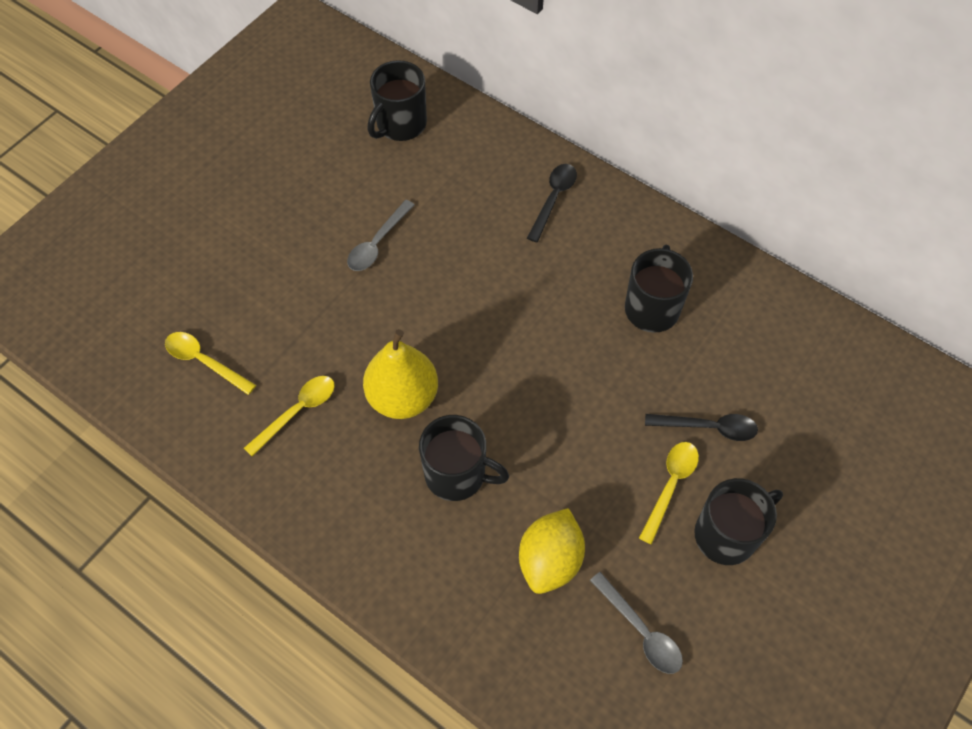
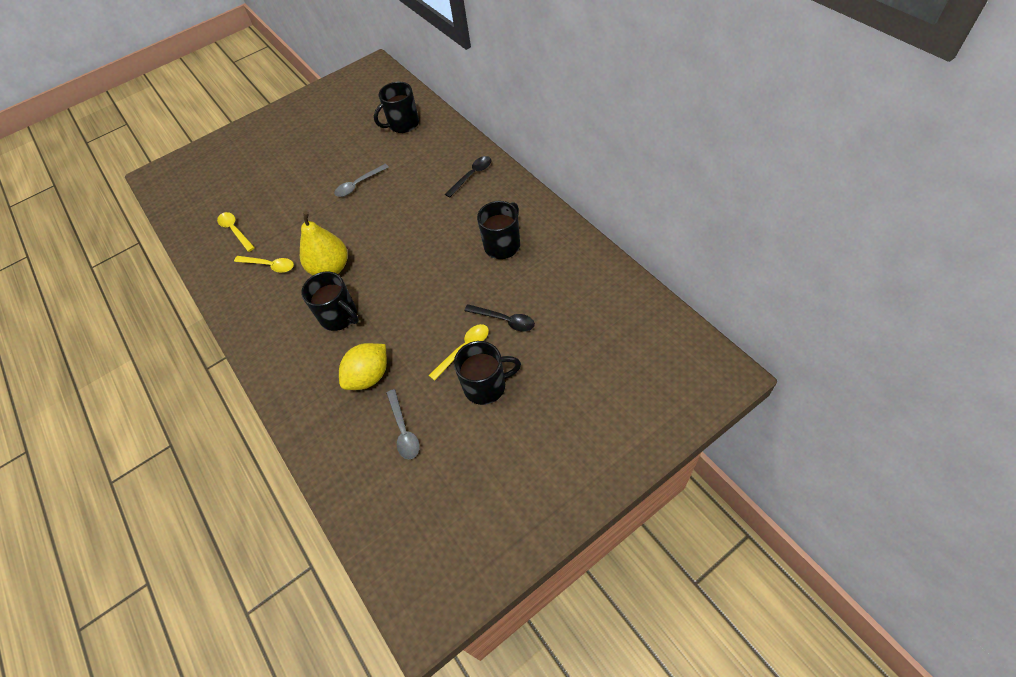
camera: 25 degrees right, 5 degrees down
yellow spoon [244,376,335,456] -> yellow spoon turned 45 degrees clockwise [234,256,294,273]

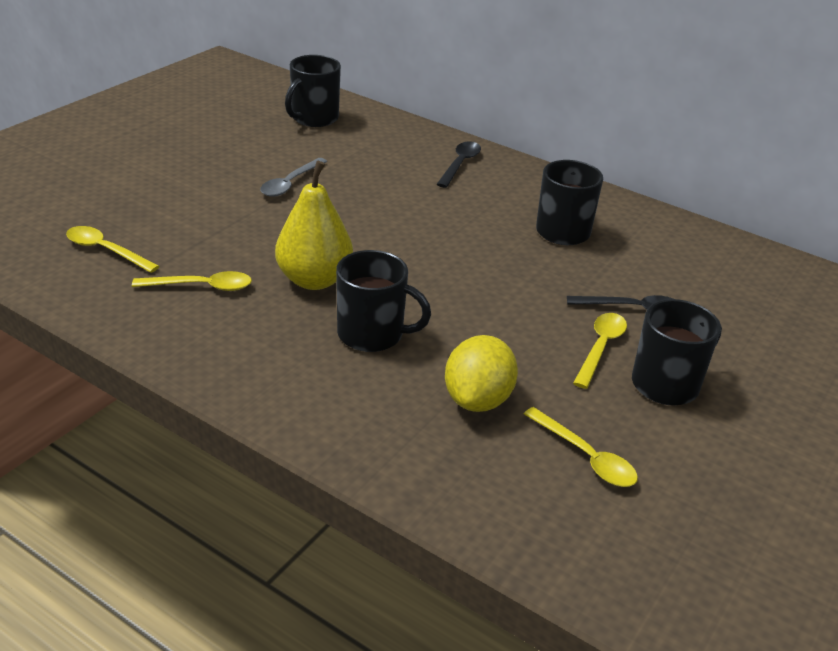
camera: 30 degrees left, 20 degrees down
grey spoon [386,389,420,459] -> yellow spoon [524,407,638,487]

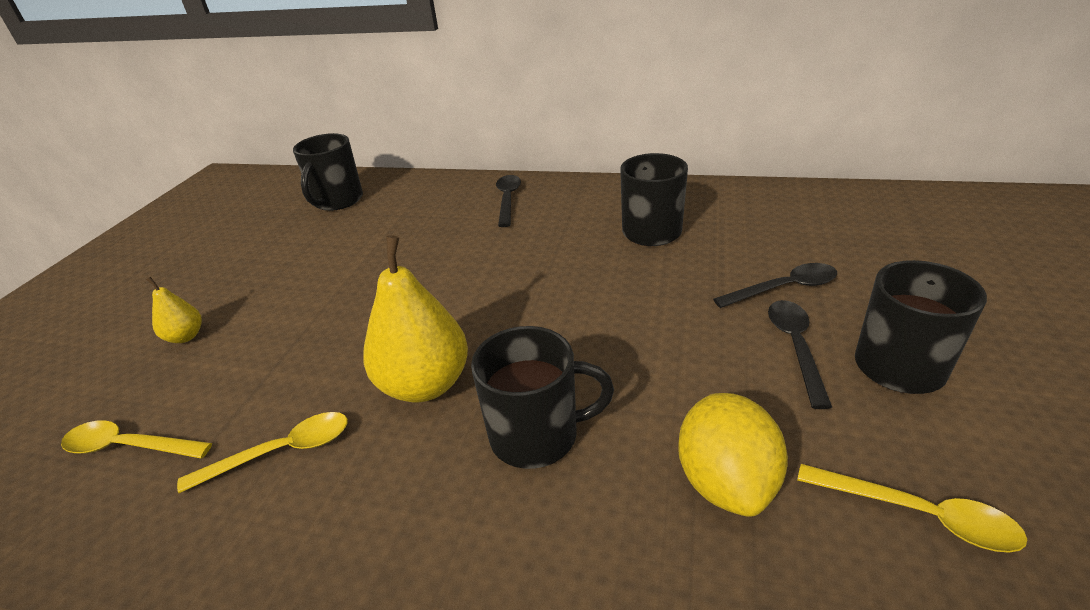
camera: 15 degrees left, 0 degrees up
grey spoon [260,158,327,197] -> none
yellow spoon [573,313,627,389] -> black spoon [768,300,832,409]
none -> yellow pear [146,277,202,343]

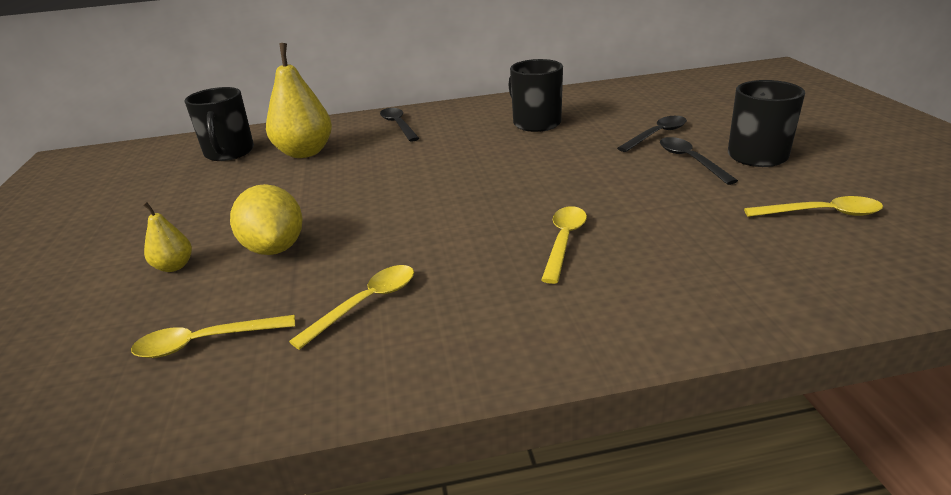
camera: 25 degrees left, 5 degrees down
yellow pear [363,235,468,402] -> yellow pear moved to [266,43,332,158]
black mug [471,326,614,469] -> yellow spoon [541,206,587,284]
yellow lemon [678,393,788,517] -> yellow lemon moved to [230,184,303,255]

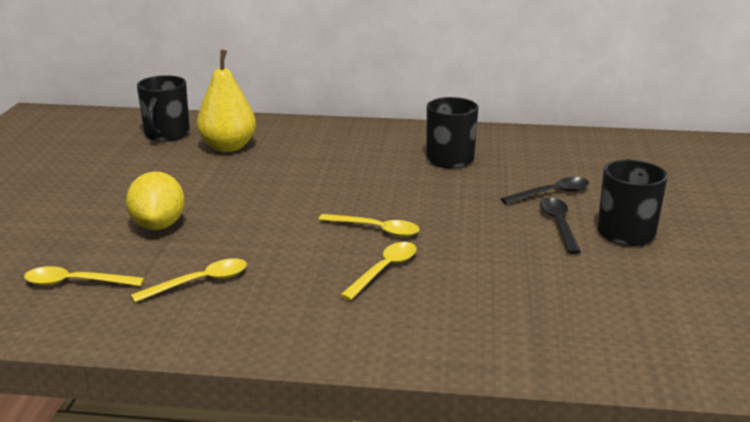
camera: 15 degrees right, 5 degrees down
yellow pear [143,202,192,272] -> none
black spoon [380,108,419,142] -> none
yellow spoon [744,196,883,217] -> yellow spoon moved to [318,214,420,237]

